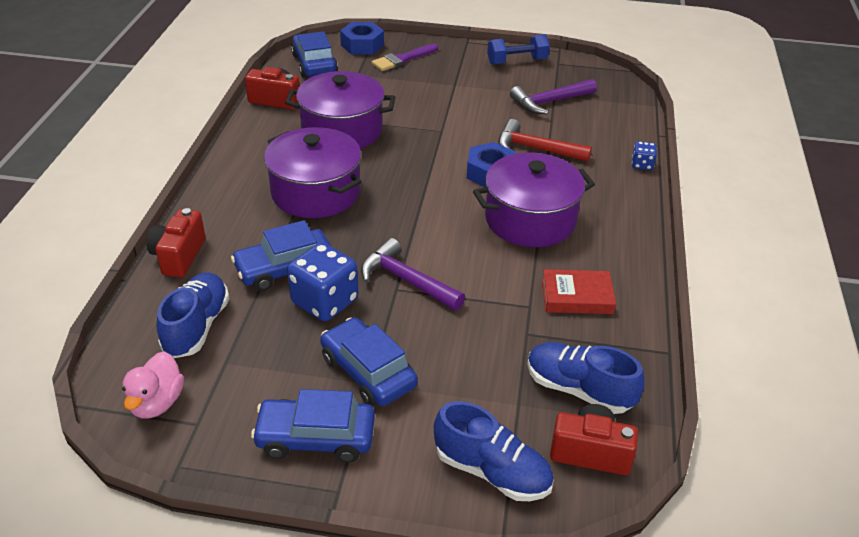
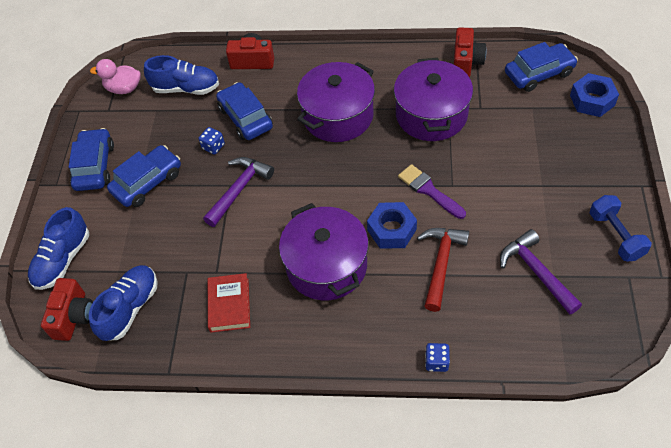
camera: 90 degrees right, 15 degrees up
blue dice [287,242,358,321] -> blue dice [199,127,225,155], size x0.50
purple brush [372,44,438,71] -> purple brush moved to [398,164,466,219]

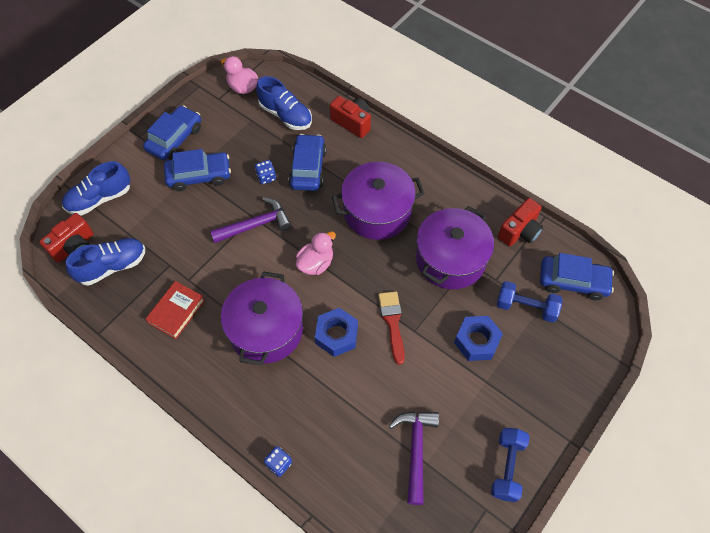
camera: 30 degrees right, 5 degrees up
purple brush [398,164,466,219] -> red brush [378,291,405,365]
red hammer [417,228,469,312] -> none
blue nut [570,73,619,117] -> blue nut moved to [454,316,503,361]
none -> pink duck [296,232,336,275]
none -> blue dumbbell [497,281,562,323]

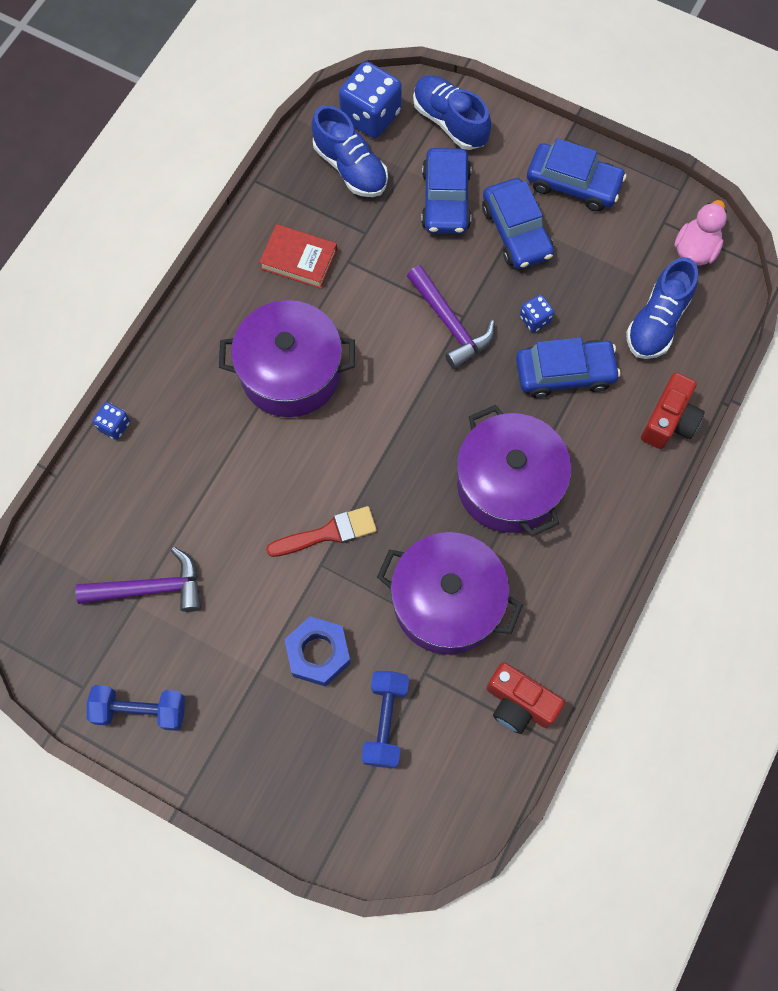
camera: 80 degrees right, 10 degrees up
red camera [39,213,94,263] -> blue dice [339,61,402,138]
pink duck [296,232,336,275] -> none
blue nut [315,308,358,357] -> none
blue car [540,253,614,300] -> blue car moved to [421,148,471,234]

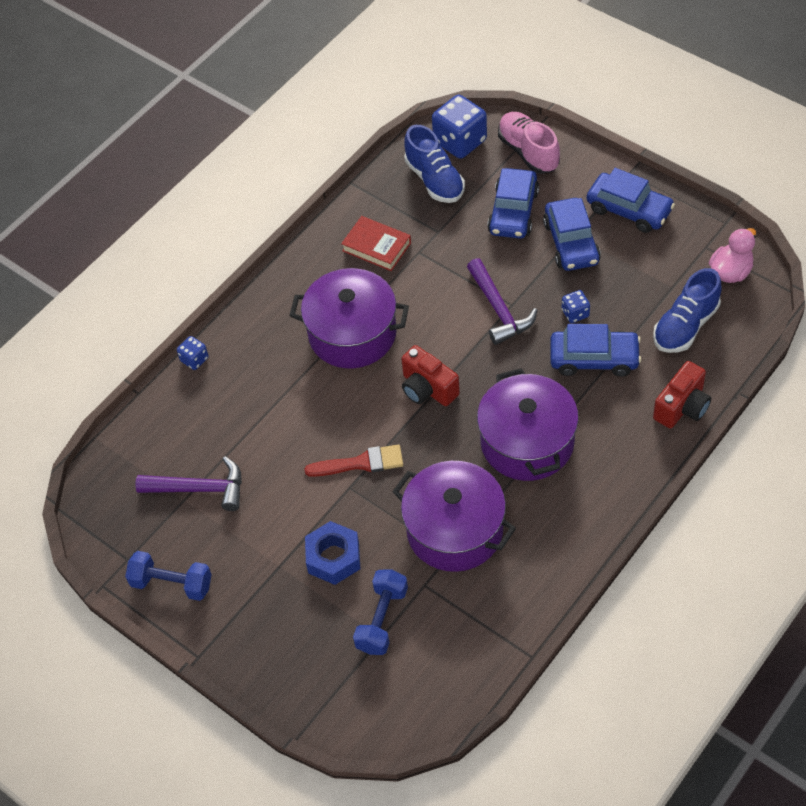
camera: 15 degrees right, 15 degrees down
blue shoe [413,75,491,150] -> pink shoe [498,112,560,174]
red camera [487,662,565,734] -> red camera moved to [401,345,460,406]

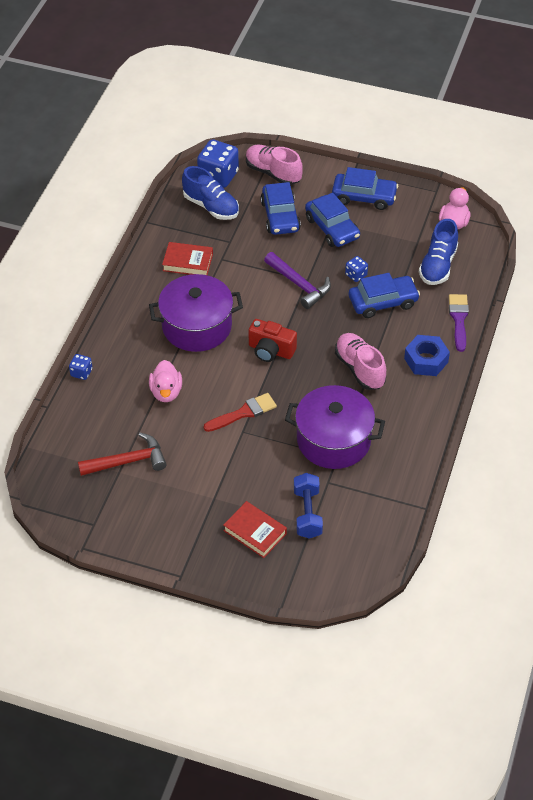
camera: 25 degrees left, 5 degrees down
blue dumbbell [125,551,212,601] -> none
purple hammer [136,456,242,511] -> red hammer [78,433,167,476]
blue nut [305,521,360,585] -> blue nut moved to [404,335,450,376]
purple pot [477,368,579,481] -> pink shoe [335,333,386,390]
red camera [653,361,711,428] -> purple brush [449,294,469,352]
none -> pink duck [149,360,182,402]
none -> red book [223,501,287,558]

